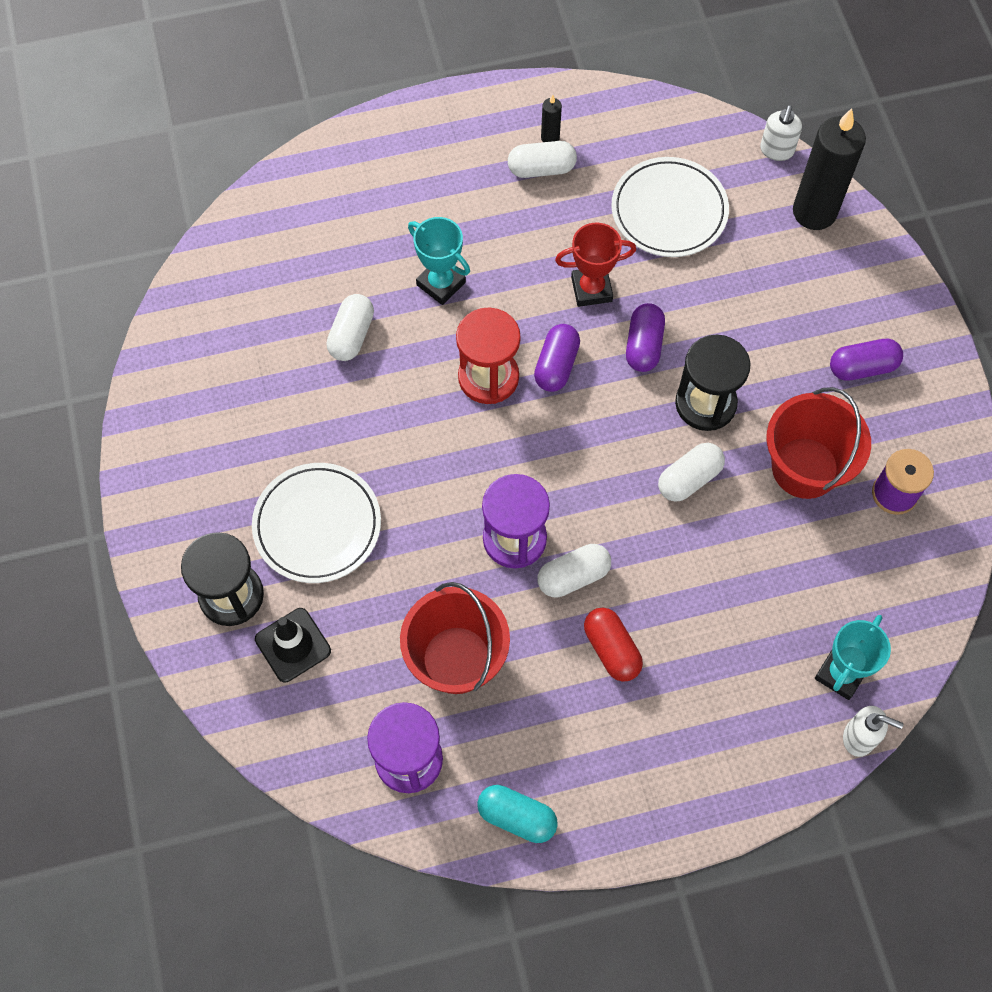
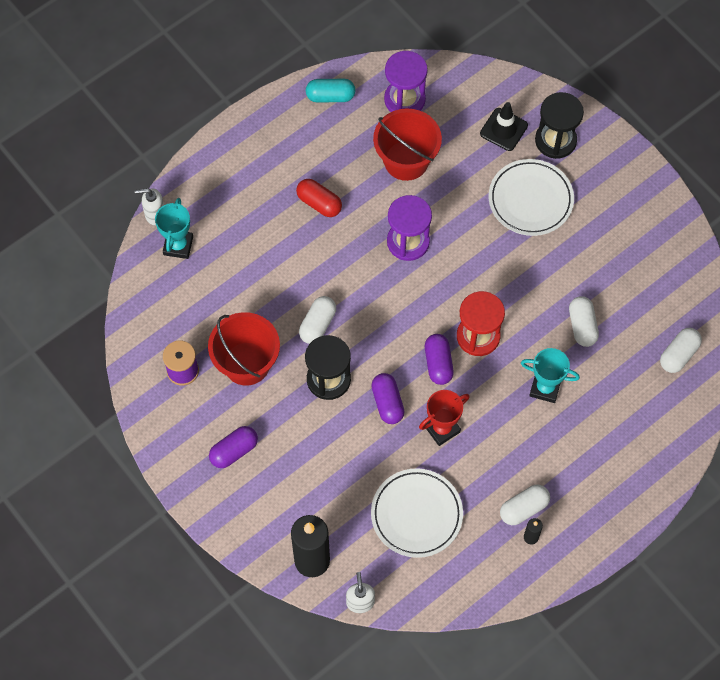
camera: 155 degrees right, 0 degrees up
white capsule [537,544,611,598] -> white capsule moved to [660,328,702,373]

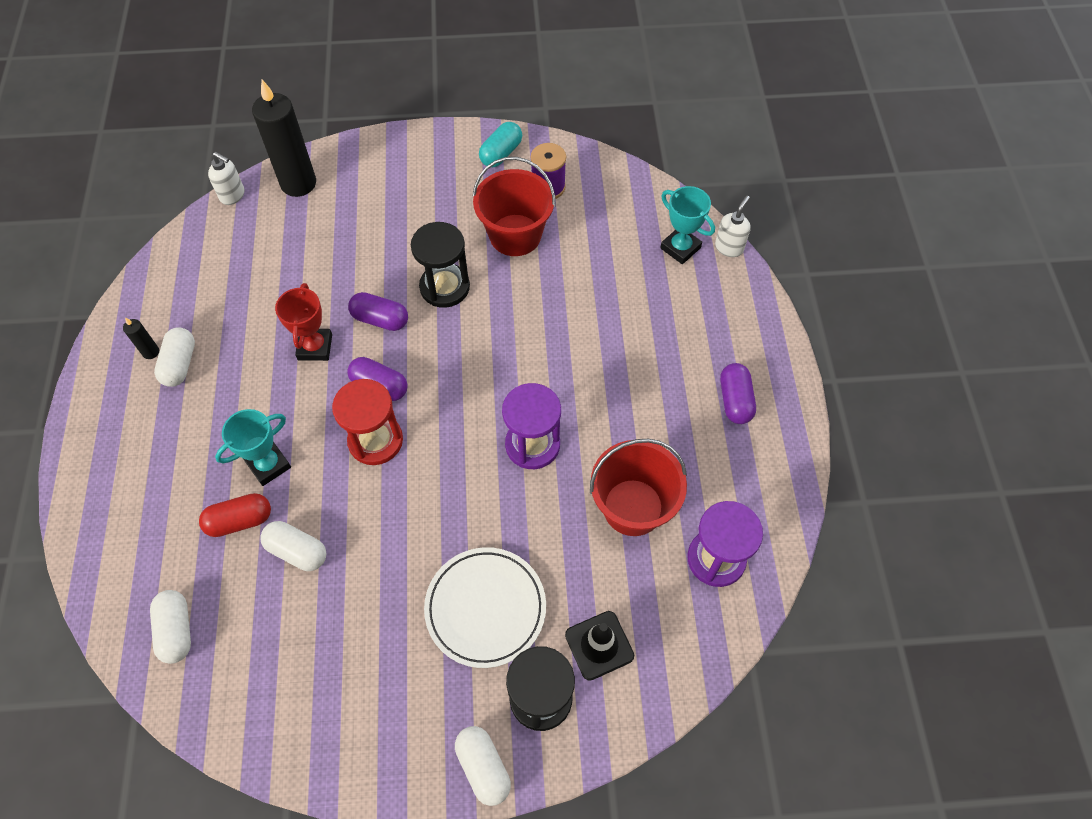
camera: 125 degrees right, 5 degrees down
purple capsule [209,426,258,468] -> purple capsule moved to [720,363,756,424]
red capsule [296,179,342,217] -> red capsule moved to [199,493,271,537]
white capsule [299,296,336,344] -> white capsule moved to [455,726,511,806]
turquoise capsule [306,79,356,103] -> turquoise capsule moved to [479,122,522,167]
white plate [371,468,463,558] -> none

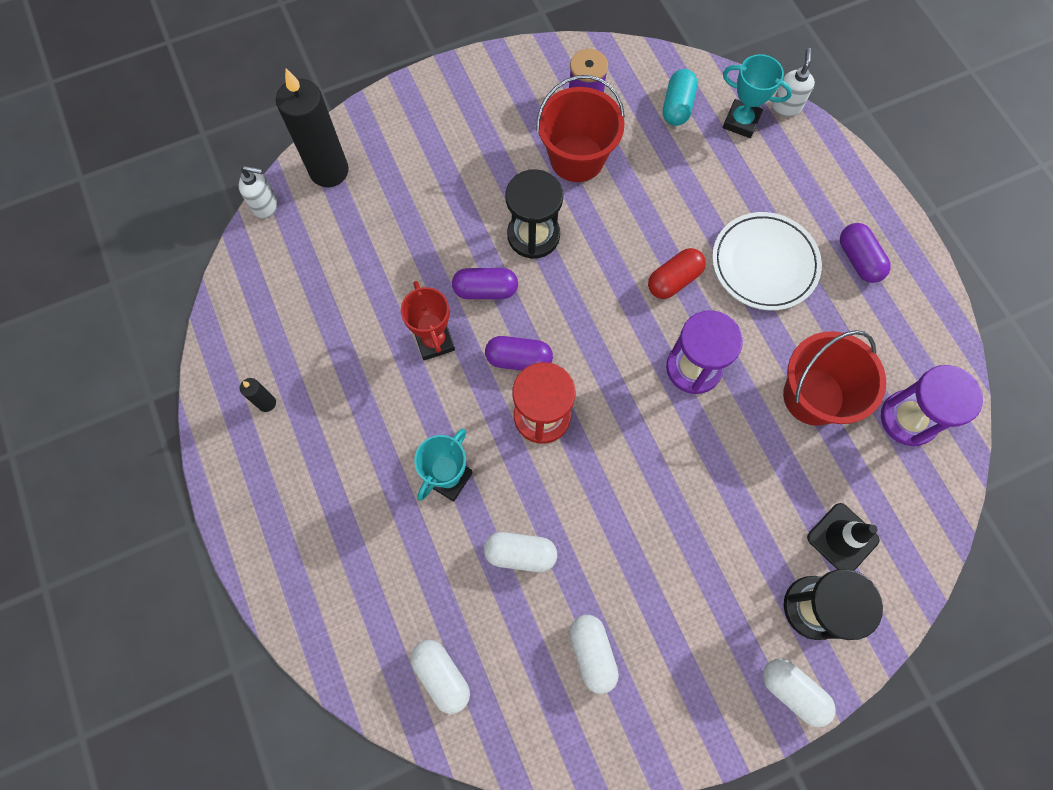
camera: 20 degrees left, 10 degrees up
white capsule [154,327,195,387] -> white capsule moved to [570,614,619,694]
red capsule [199,493,271,537] -> red capsule moved to [648,248,706,299]
white plate [424,547,546,668] -> white plate moved to [712,212,822,311]
turquoise capsule [479,122,522,167] -> turquoise capsule moved to [663,69,697,126]

